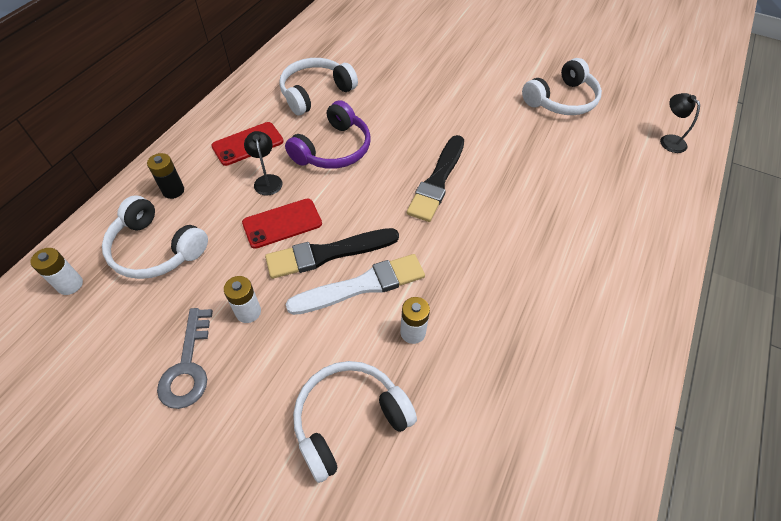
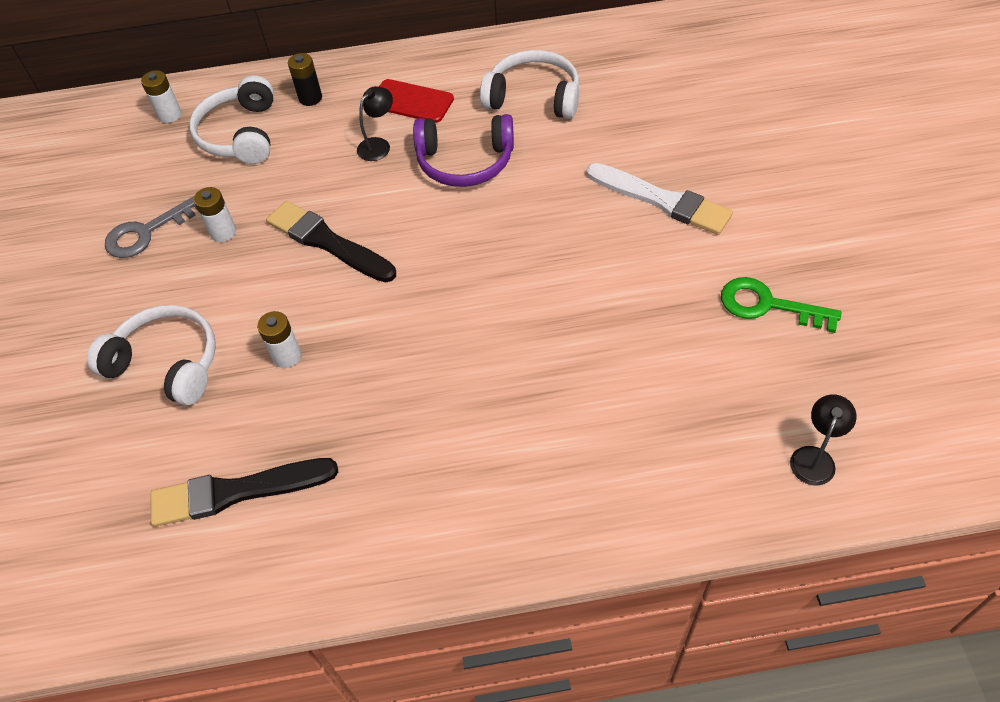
camera: 60 degrees right, 0 degrees up
red phone [242,198,322,249] -> none
white brush [286,254,425,315] -> white brush moved to [586,163,733,235]
black brush [407,135,464,222] -> black brush moved to [150,458,338,527]
white headphones [522,58,602,115] -> green key [721,277,841,333]

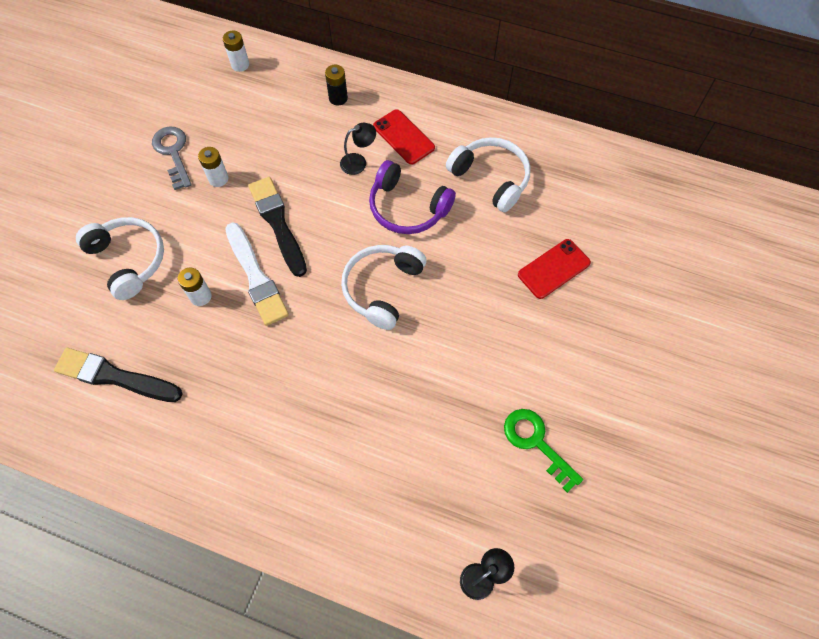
camera: 25 degrees right, 10 degrees up
grey key [105,196,197,258] -> grey key turned 75 degrees clockwise [152,126,192,190]
white headphones [189,75,274,164] -> white headphones moved to [341,245,427,330]
white brush [586,163,733,235] -> white brush moved to [225,222,289,326]
none -> red phone [518,239,591,299]

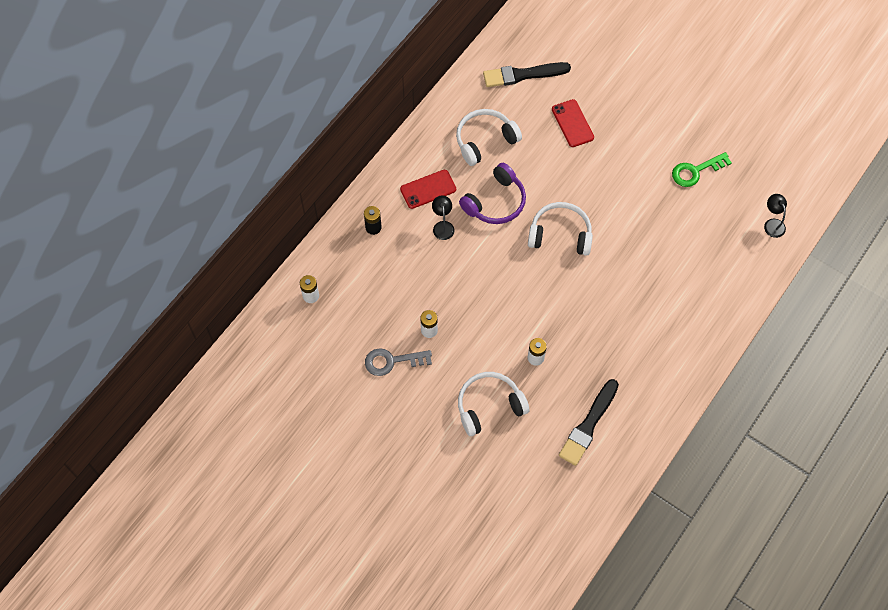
camera: 75 degrees left, 0 degrees up
white brush [225,222,289,326] -> none
black brush [248,177,307,277] -> black brush moved to [483,62,571,87]
white headphones [341,245,427,330] -> white headphones turned 150 degrees clockwise [528,202,593,256]

